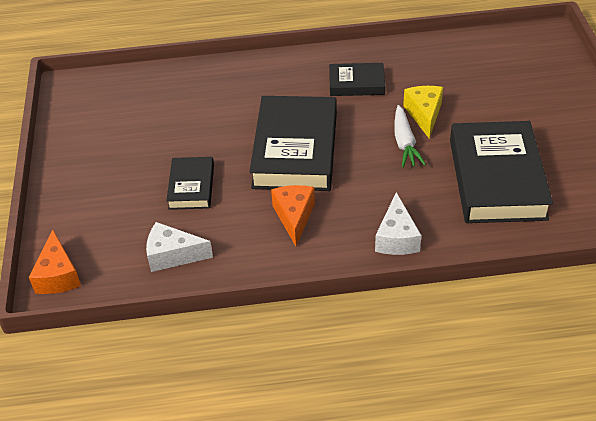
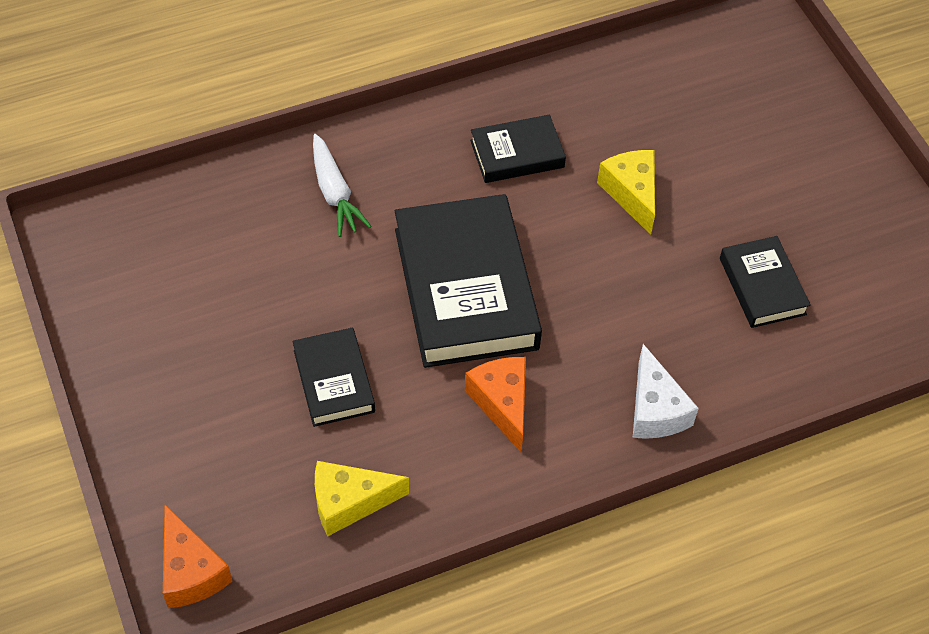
camera: 20 degrees left, 10 degrees up
white cheese [146,222,213,272] -> yellow cheese [315,461,409,536]
white carrot [394,105,426,168] -> white carrot moved to [313,134,372,237]
black book [450,121,553,223] -> black book [720,236,811,328], size x0.52

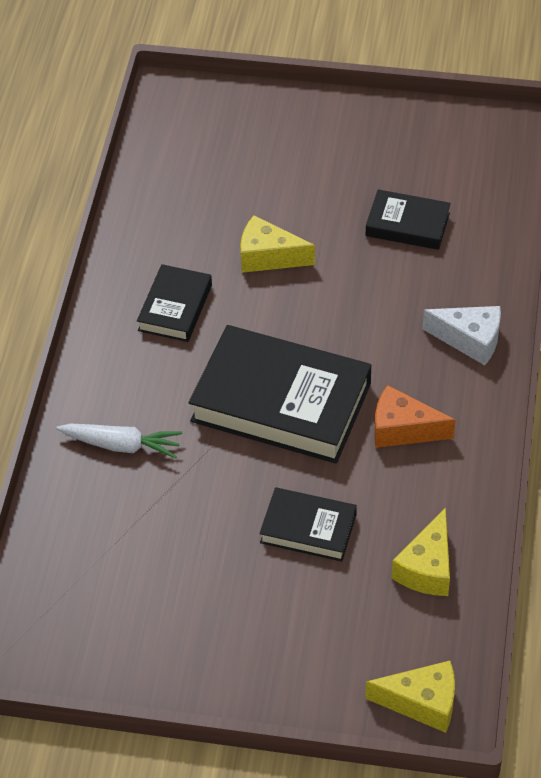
camera: 55 degrees left, 5 degrees down
orange cheese [163,505,232,608] -> yellow cheese [365,661,455,733]

